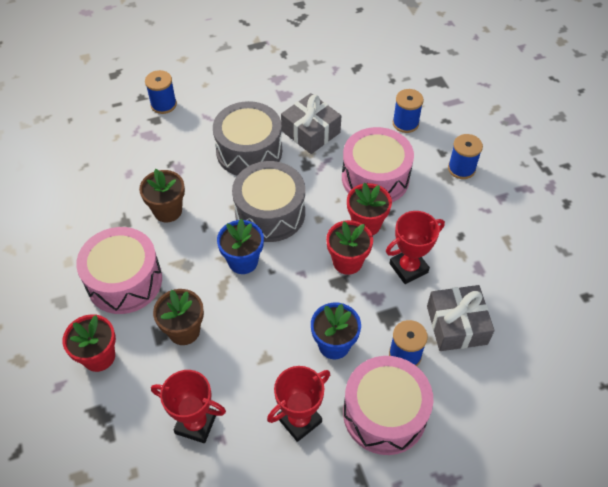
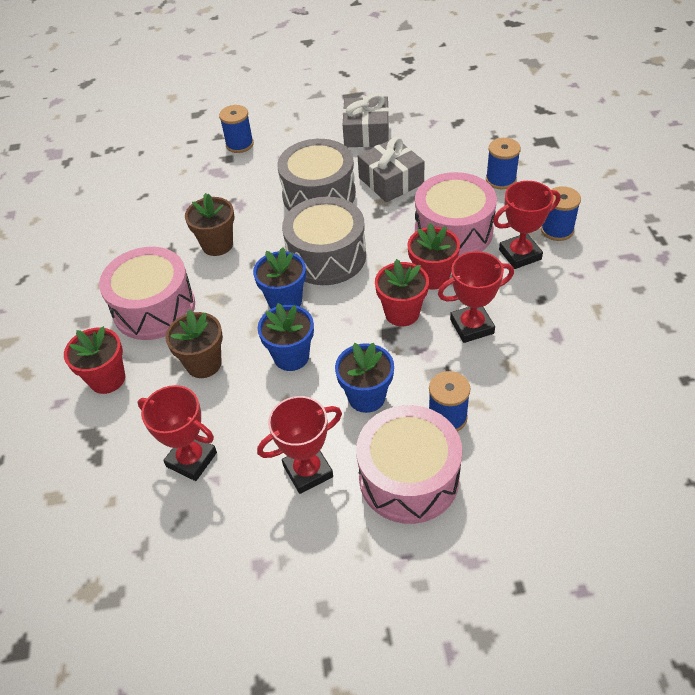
camera: 15 degrees right, 5 degrees down
grey gift [427,285,494,351] -> grey gift moved to [343,94,389,147]
none -> blue flower pot [258,303,314,371]
none -> red trophy [493,181,560,269]

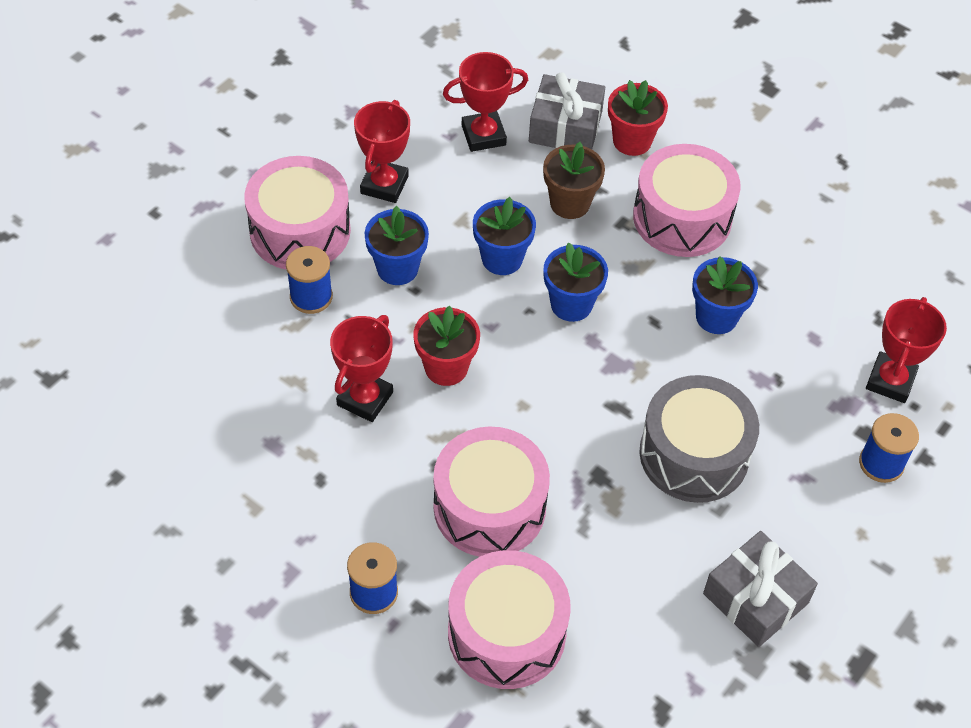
camera: 130 degrees right, 5 degrees up
brown flower pot [185,193,234,256] -> blue flower pot [692,256,758,334]
grey drum [282,197,366,285] -> none
grey gift [358,137,424,202] -> grey gift moved to [529,72,605,149]
red flower pot [408,223,460,290] -> none
blue spool [486,138,521,189] -> pink drum [448,550,571,689]
red trophy [493,181,560,269] -> red trophy moved to [866,297,947,403]

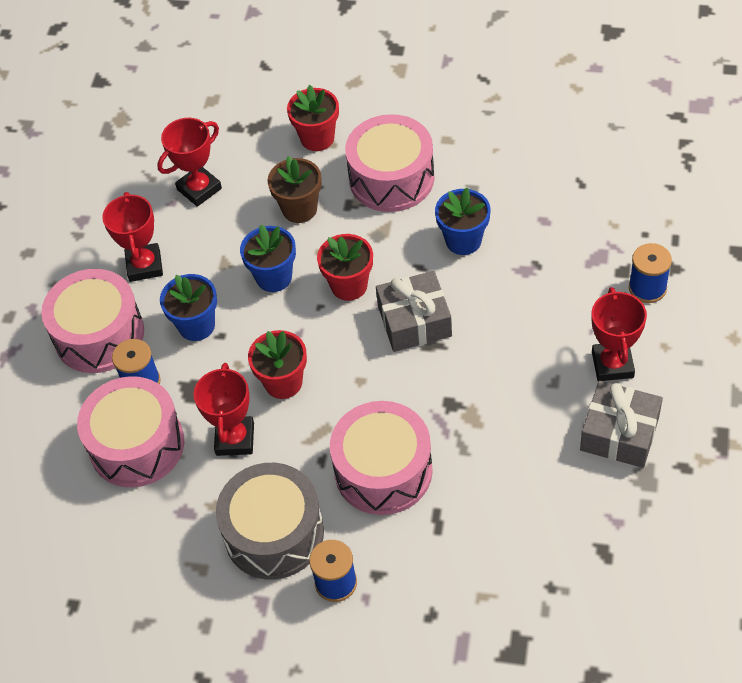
camera: 20 degrees left, 0 degrees up
pink drum [448,550,571,689] -> pink drum moved to [77,376,184,487]
grey gift [529,72,605,149] -> grey gift moved to [376,271,452,352]
blue flower pot [543,242,608,322] -> red flower pot [317,234,373,301]
grey drum [639,375,759,503] -> grey drum moved to [216,463,324,580]
red trophy [866,297,947,403] -> red trophy moved to [591,287,647,381]

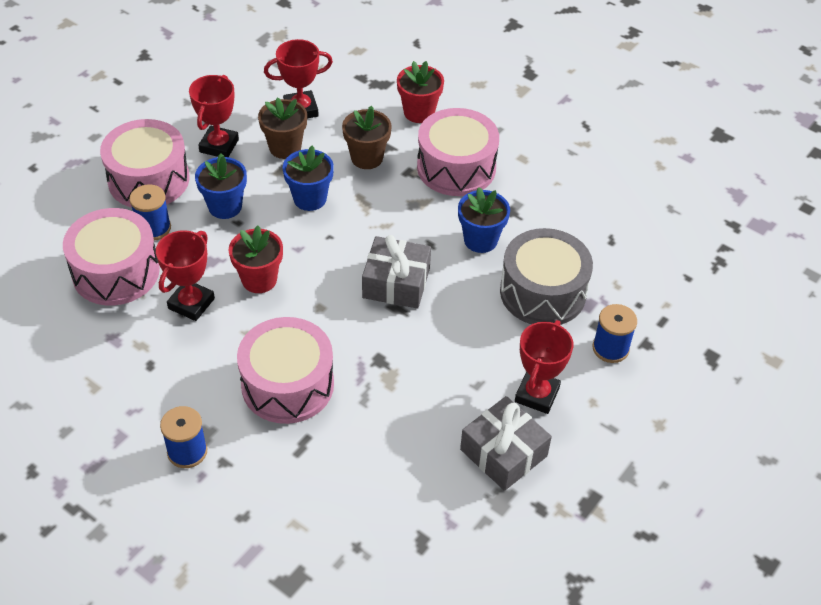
camera: 20 degrees right, 5 degrees down
grey drum [216,463,324,580] -> grey drum moved to [500,228,593,325]
red flower pot [317,234,373,301] -> none
none -> brown flower pot [258,98,307,159]

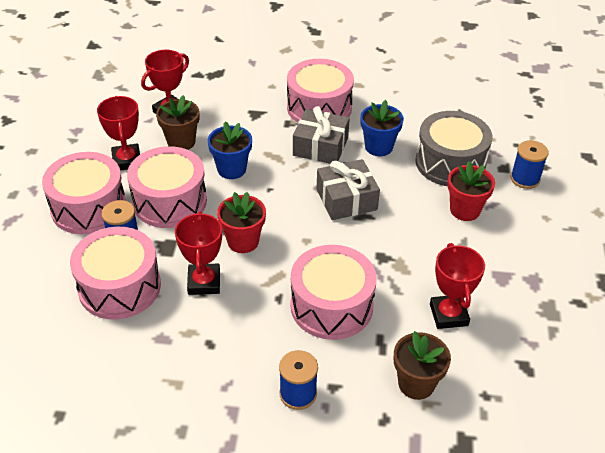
camera: 30 degrees left, 5 degrees down
blue flower pot [195,153,247,219] -> pink drum [127,146,207,228]
brown flower pot [342,106,392,169] -> brown flower pot moved to [394,331,451,400]
red flower pot [397,61,444,123] -> red flower pot moved to [448,161,495,221]
grey gift [460,396,552,491] -> grey gift moved to [293,106,350,164]
red trophy [515,320,573,414] -> red trophy moved to [430,243,485,329]

